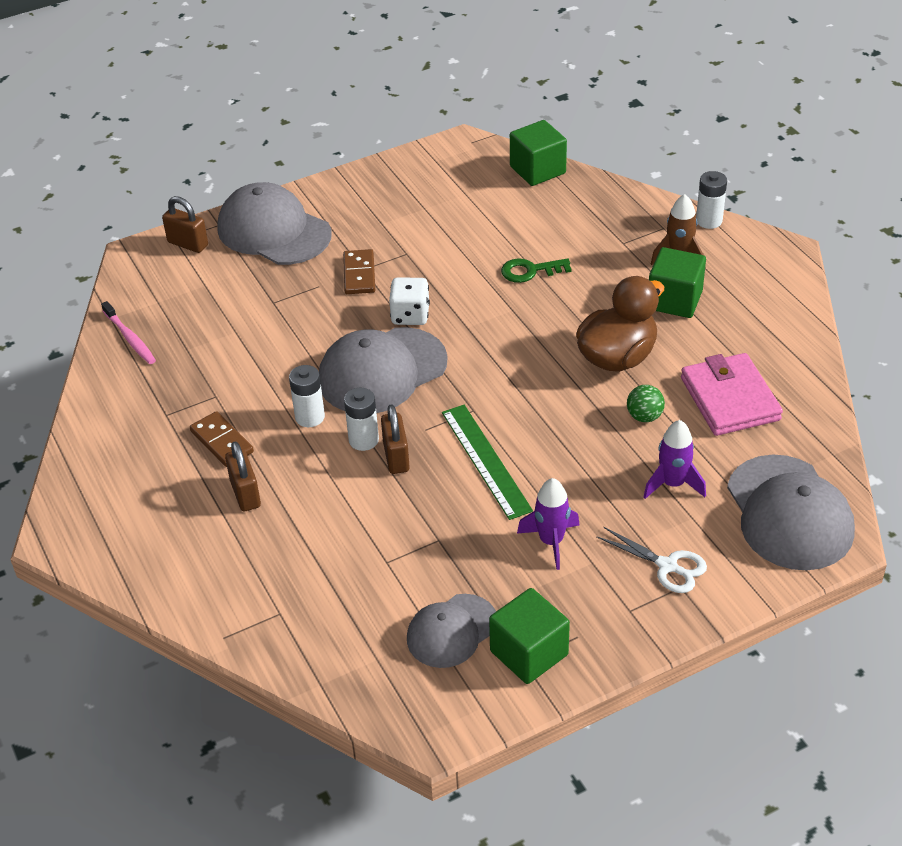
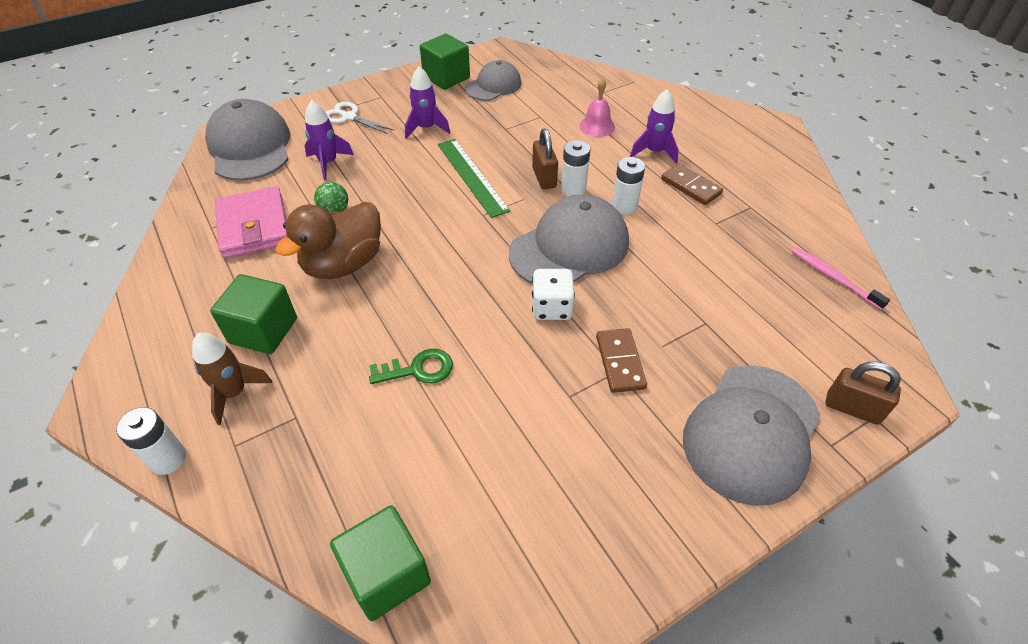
camera: 175 degrees right, 5 degrees up
grey cap [217,182,332,265] -> grey cap turned 90 degrees clockwise [683,365,820,506]
brown padlock [225,441,261,511] -> purple rocket [630,89,679,164]
none -> pink bell [579,78,615,137]

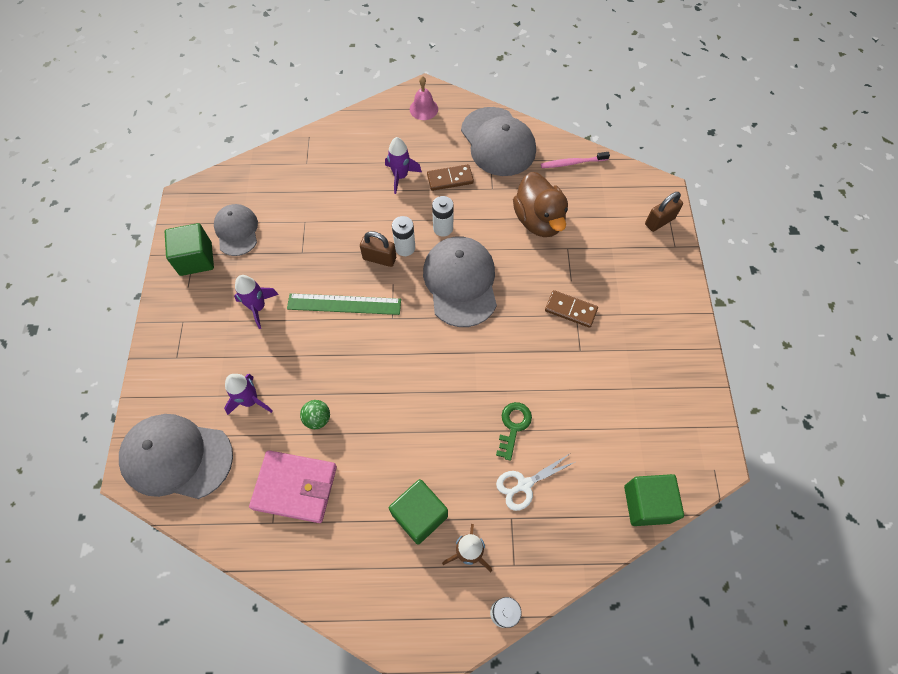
camera: 60 degrees left, 15 degrees up
brown duck [275,202,381,279] -> brown duck moved to [513,172,568,237]
white scissors [325,102,395,134] -> white scissors moved to [496,454,575,511]
white dice [532,269,575,320] -> none
pink bell [579,78,615,137] -> pink bell moved to [410,76,438,120]
grey cap [683,365,820,506] -> grey cap moved to [461,107,536,176]

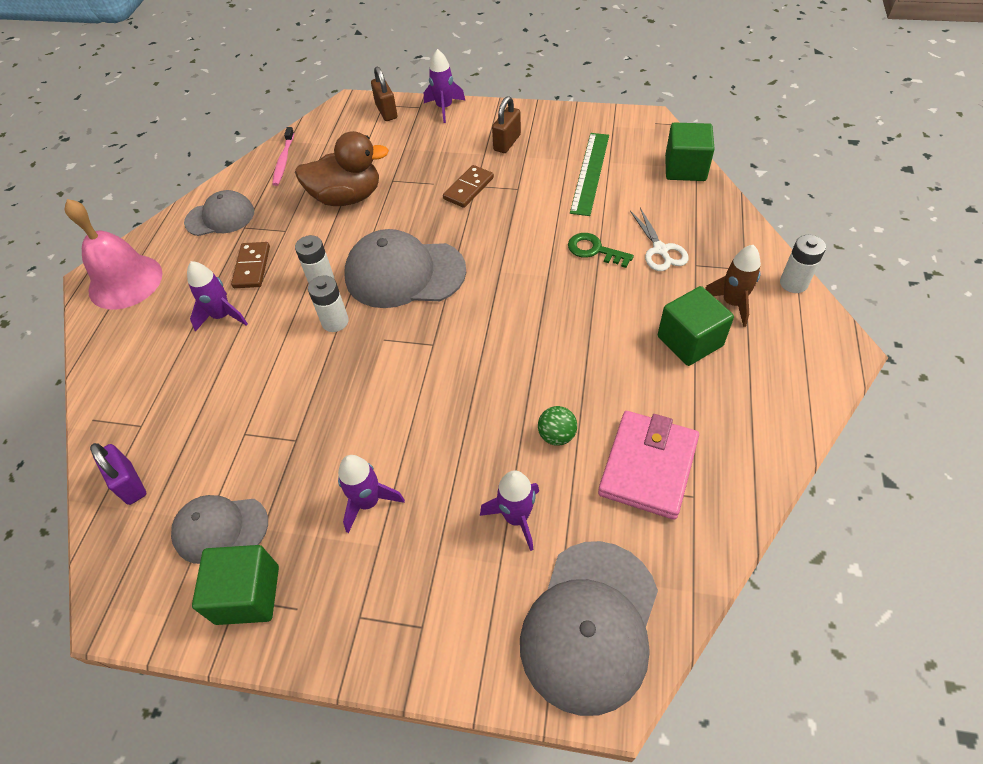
camera: 75 degrees left, 10 degrees down
green ruler [287,293,401,315] -> green ruler moved to [570,133,609,216]
brown padlock [360,231,396,267] -> brown padlock moved to [492,96,521,153]
pink bell [410,76,438,120] -> pink bell [64,199,163,310], size x1.81
grey cap [461,107,536,176] -> grey cap [184,190,254,236], size x0.62
none -> purple padlock [90,443,147,505]
none -> purple rocket [424,49,465,123]

